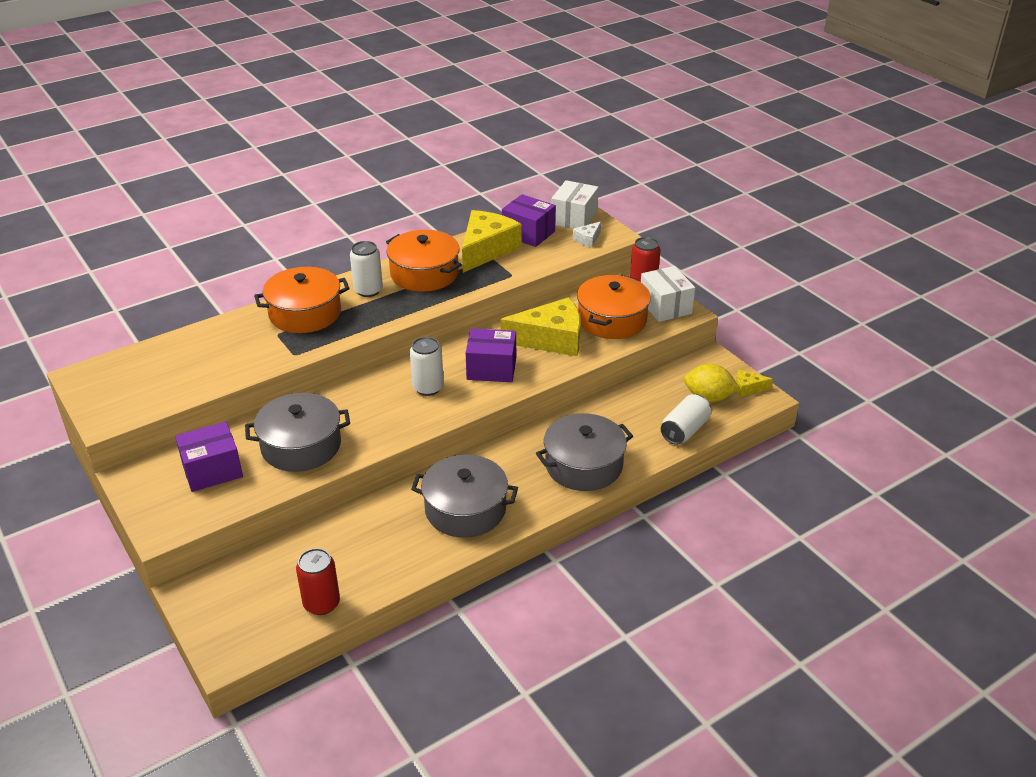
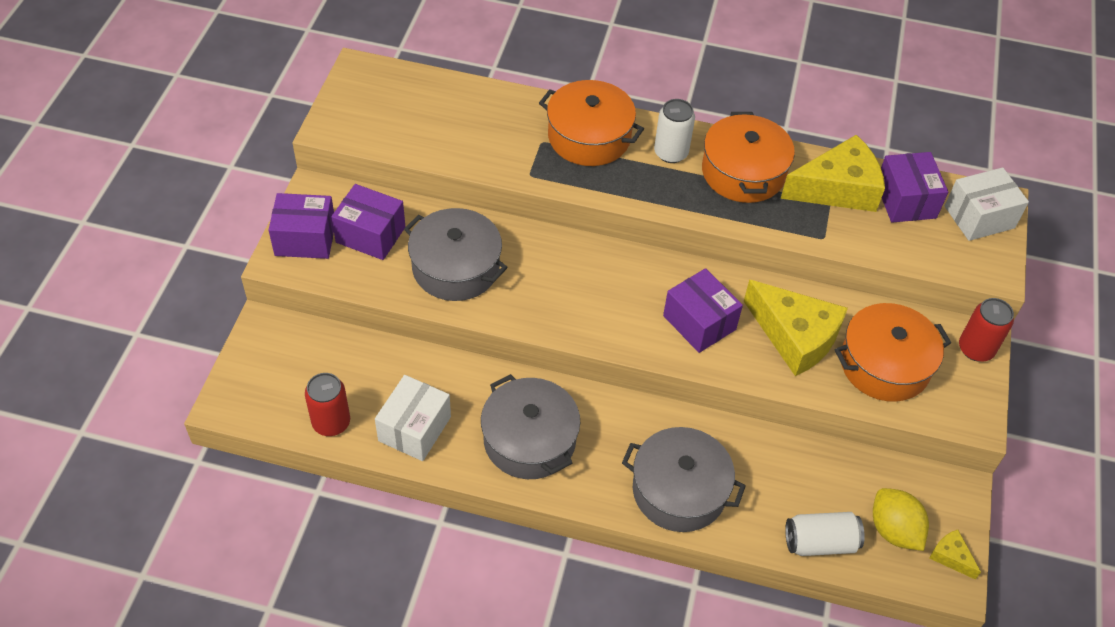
camera: 45 degrees right, 15 degrees up
white can [410,337,444,396] -> none
white cheese [573,221,601,247] -> none
white box [641,266,695,322] -> white box moved to [375,375,451,461]
none -> purple box [269,193,334,259]

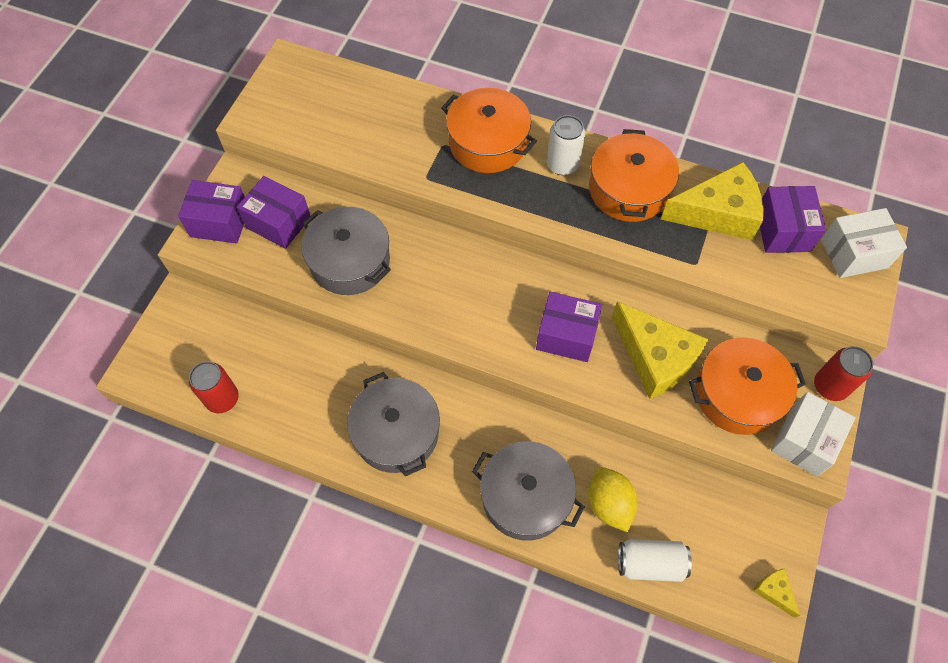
camera: 10 degrees right, 10 degrees up
white box [375,375,451,461] -> white box moved to [771,392,855,477]
purple box [663,268,743,353] -> purple box turned 45 degrees counterclockwise [536,292,602,362]
yellow lemon [873,488,929,551] -> yellow lemon moved to [588,467,638,532]

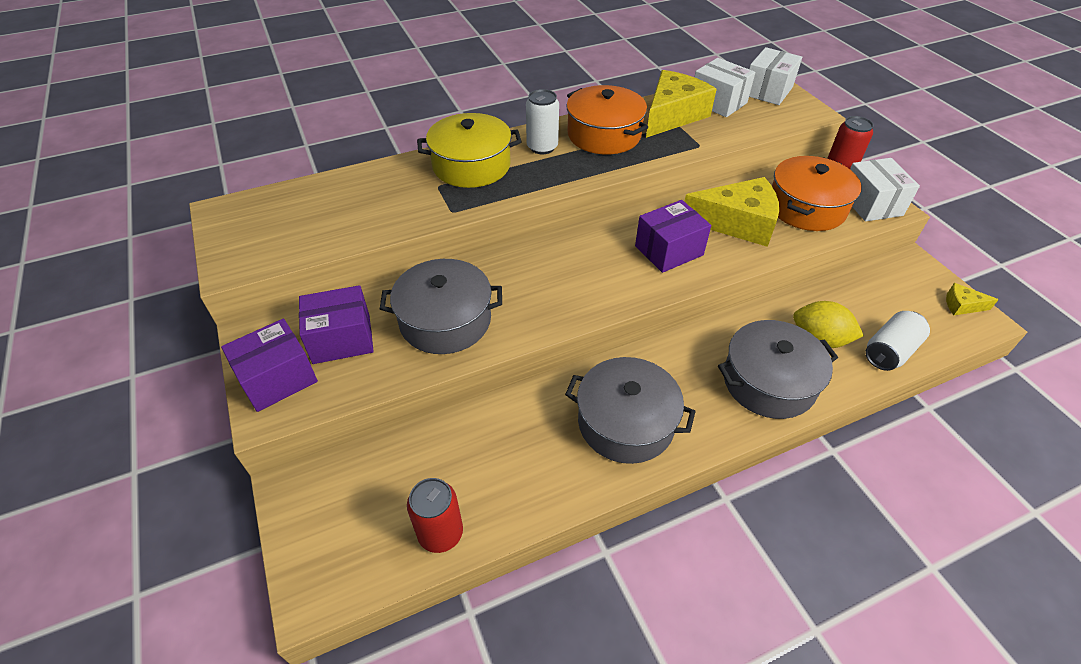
camera: 45 degrees left, 15 degrees down
orange pot [441,88,537,173] -> yellow pot [417,113,521,188]
purple box [760,186,826,253] -> white box [695,58,756,117]

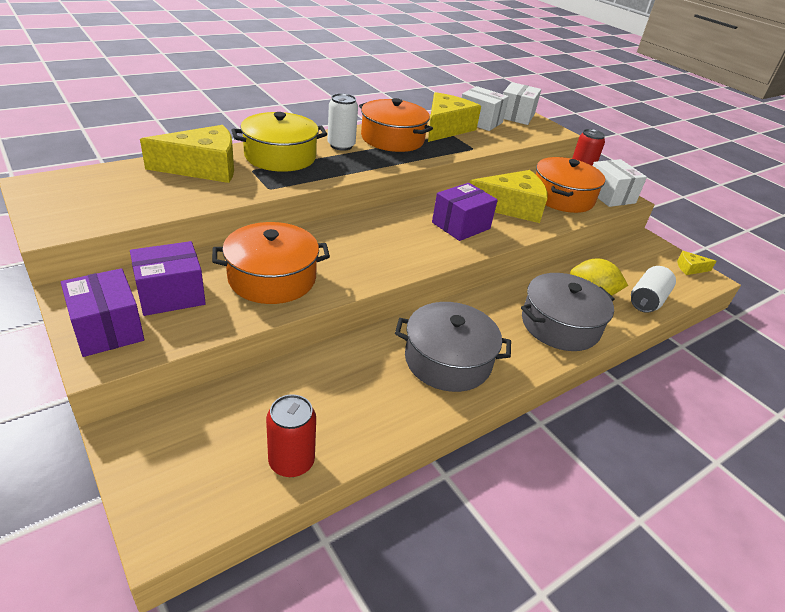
camera: 15 degrees left, 10 degrees down
purple box [221,318,318,412] -> purple box turned 75 degrees counterclockwise [61,268,144,357]
grey pot [380,259,502,354] -> orange pot [212,222,330,304]
none -> yellow cheese [140,125,234,183]

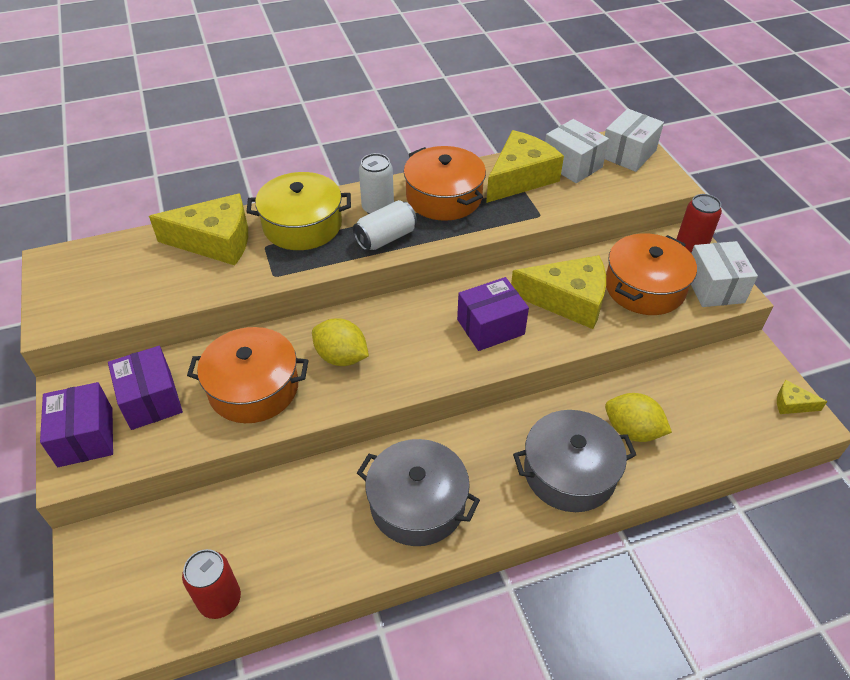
camera: 20 degrees right, 10 degrees up
purple box [130,241,206,316] -> purple box turned 75 degrees clockwise [108,346,183,430]
white can [631,266,676,313] -> white can moved to [353,200,417,251]
none -> yellow lemon [312,318,369,366]

